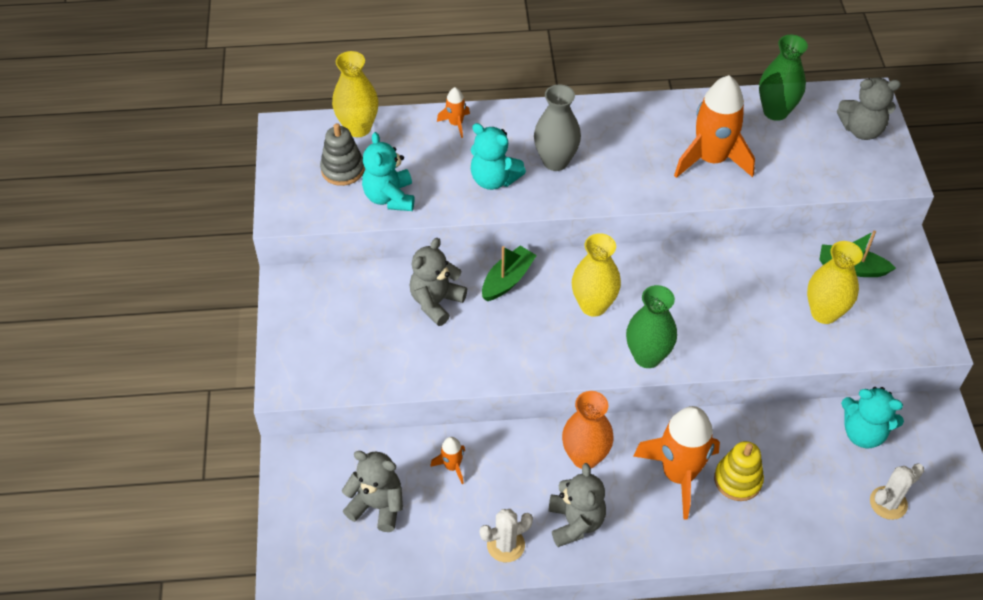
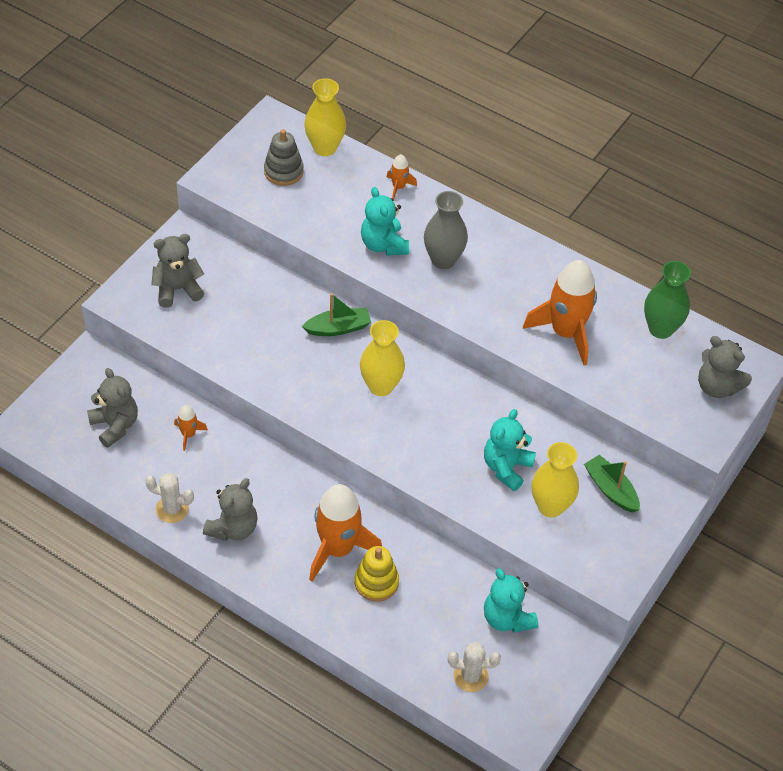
camera: 35 degrees right, 0 degrees up
turquoise teddy bear [362,132,414,211] -> turquoise teddy bear moved to [484,409,536,491]
grey teddy bear [410,238,467,326] -> grey teddy bear moved to [151,234,204,308]
orange vase [562,391,614,469] -> none
green vase [626,285,677,368] -> none

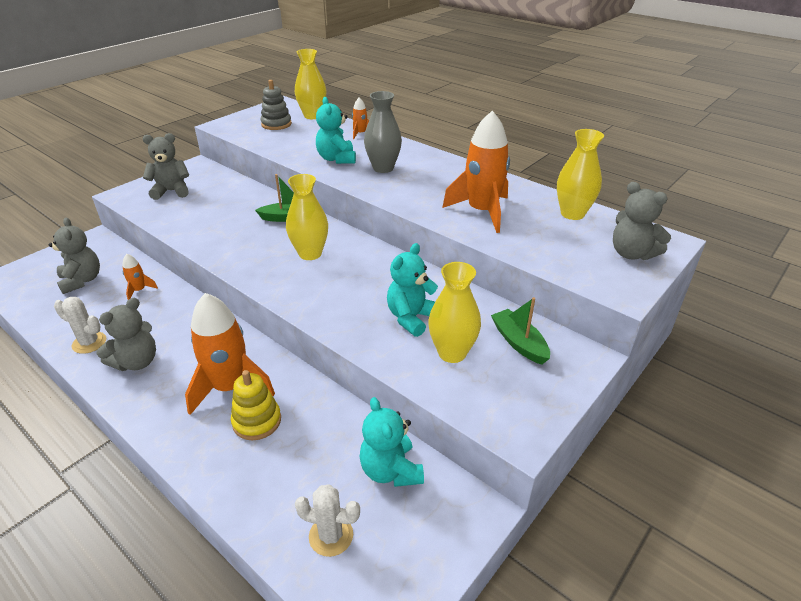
camera: 10 degrees right, 15 degrees down
green vase [644,261,691,339] -> yellow vase [557,129,604,220]

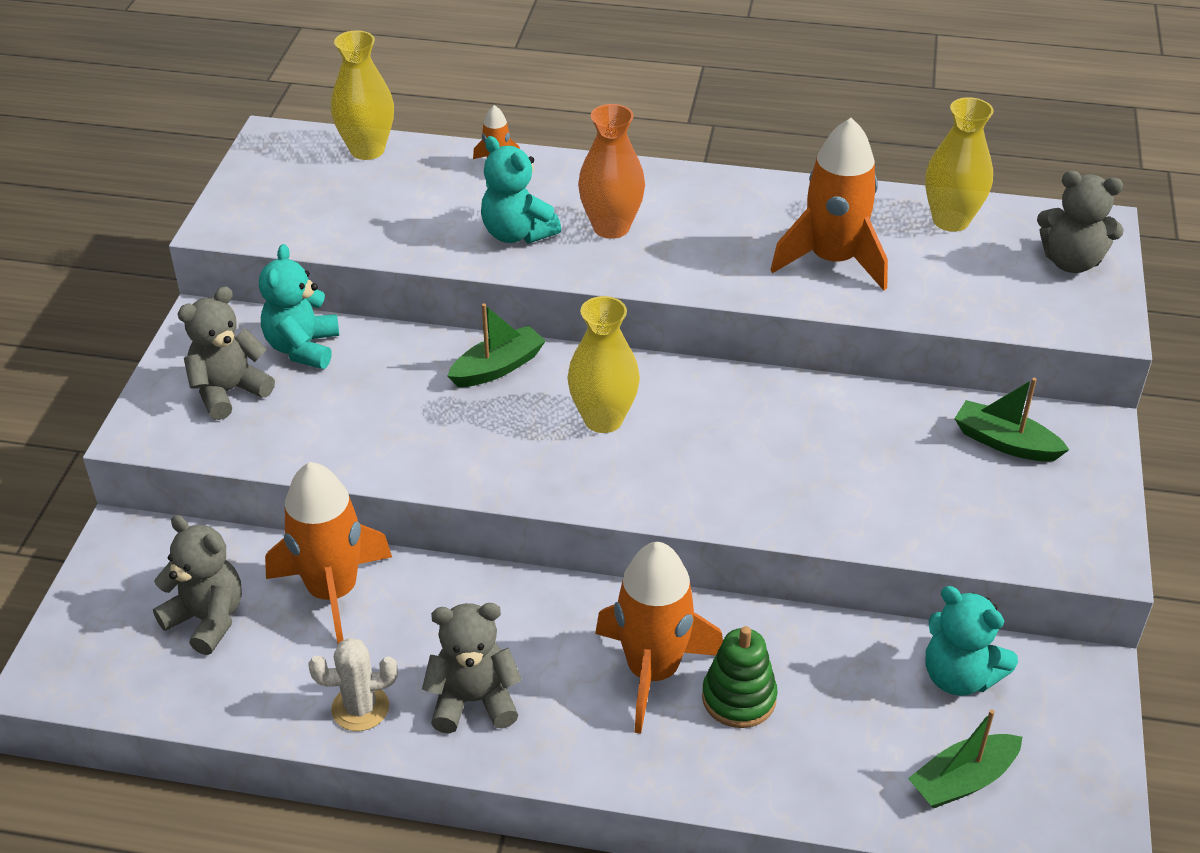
camera: 30 degrees left, 5 degrees up
grey teddy bear [97,298,156,371] -> grey teddy bear turned 105 degrees counterclockwise [422,603,522,733]
orange rocket [122,254,158,300] -> orange rocket [265,462,392,643], size x2.21
yellow stacking toy [231,370,281,440] -> green stacking toy [702,626,778,728]
grey stacking toy [260,80,292,130] -> none
white cactus [295,484,360,557] -> green boat [908,710,1022,809]
grey vase [364,91,402,173] -> orange vase [578,104,645,239]
turquoise teddy bear [387,243,438,337] -> turquoise teddy bear moved to [259,244,339,369]
yellow vase [428,262,481,363] -> none

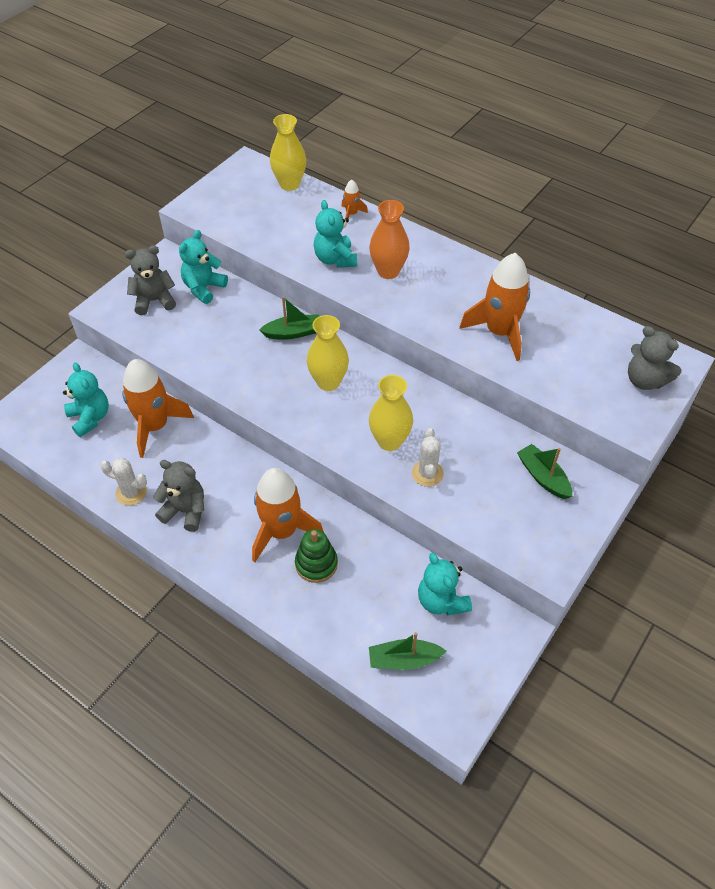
camera: 25 degrees right, 10 degrees up
grey teddy bear [153,515,242,655] -> turquoise teddy bear [63,362,109,437]
yellow vase [925,97,994,232] -> yellow vase moved to [369,375,413,451]
none -> white cactus [412,428,444,487]

